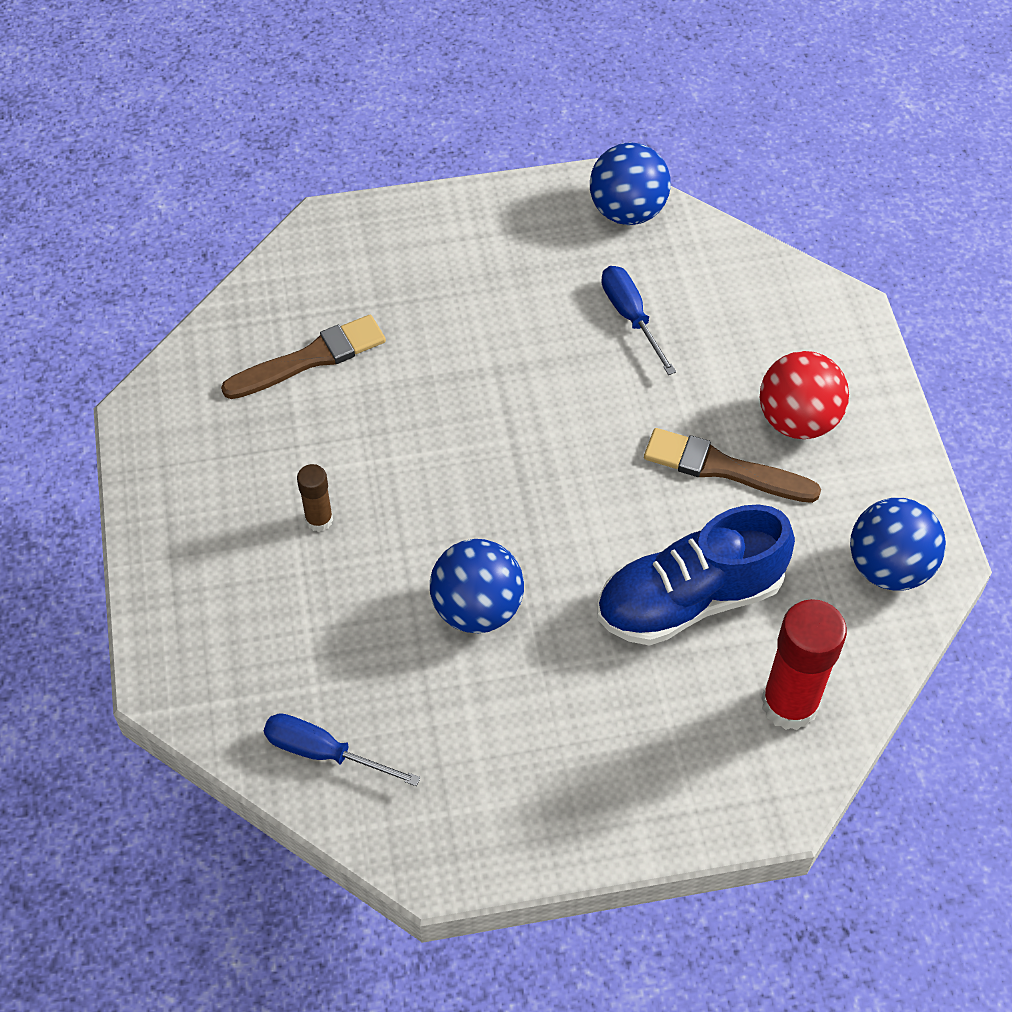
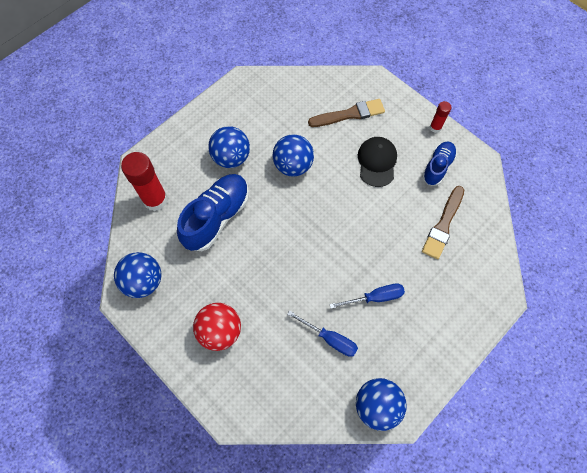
camera: 145 degrees right, 10 degrees up
blue screwdriver [264,713,420,786] -> blue screwdriver moved to [329,283,405,309]
brown glue stick [297,464,333,532] -> black cap [358,137,397,187]
brown brush [644,428,821,503] -> brown brush moved to [308,99,385,127]
none -> blue ball [208,126,250,168]
none -> blue shoe [422,141,457,186]
none -> red glue stick [430,101,451,133]

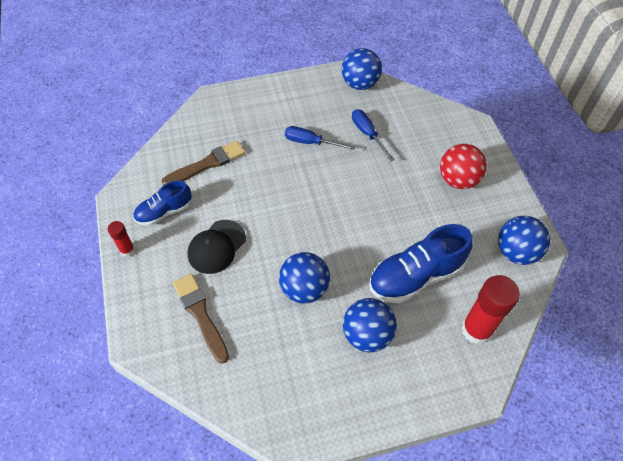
camera: 150 degrees left, 10 degrees down
brown brush [308,99,385,127] -> brown brush turned 45 degrees clockwise [173,274,229,364]

